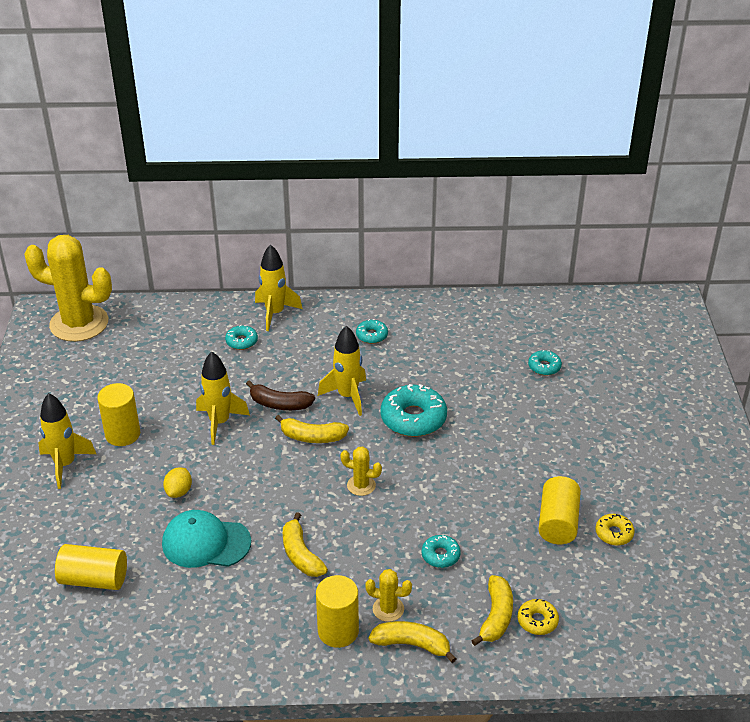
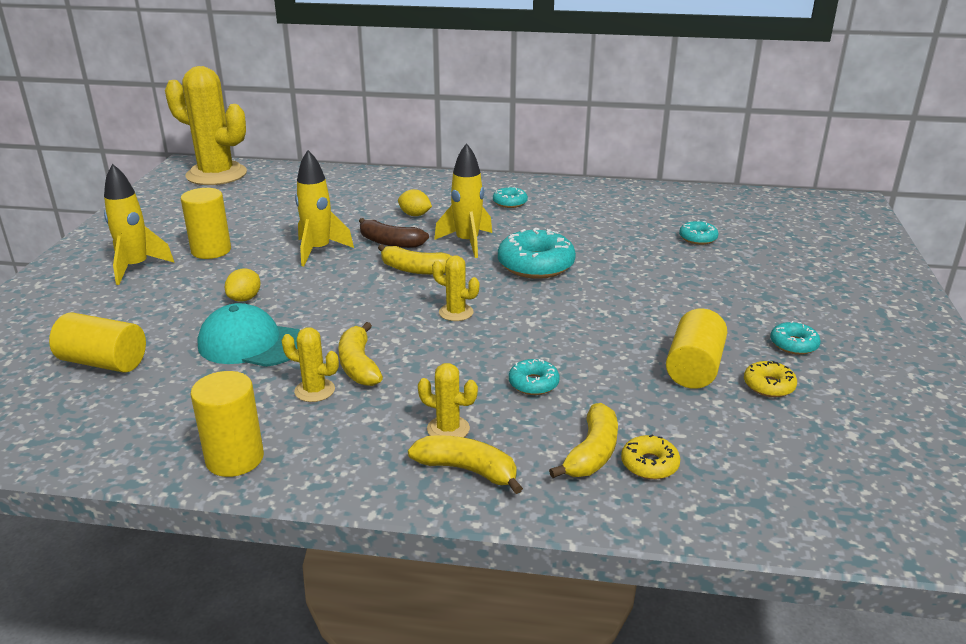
camera: 10 degrees right, 10 degrees down
turquoise donut [225,325,258,350] -> turquoise donut moved to [770,321,821,355]
yellow rocket [255,244,302,331] -> none
yellow cylinder [316,575,359,648] -> yellow cylinder moved to [191,371,264,477]
none -> yellow cactus [282,327,339,402]
none -> yellow lemon [398,189,432,216]

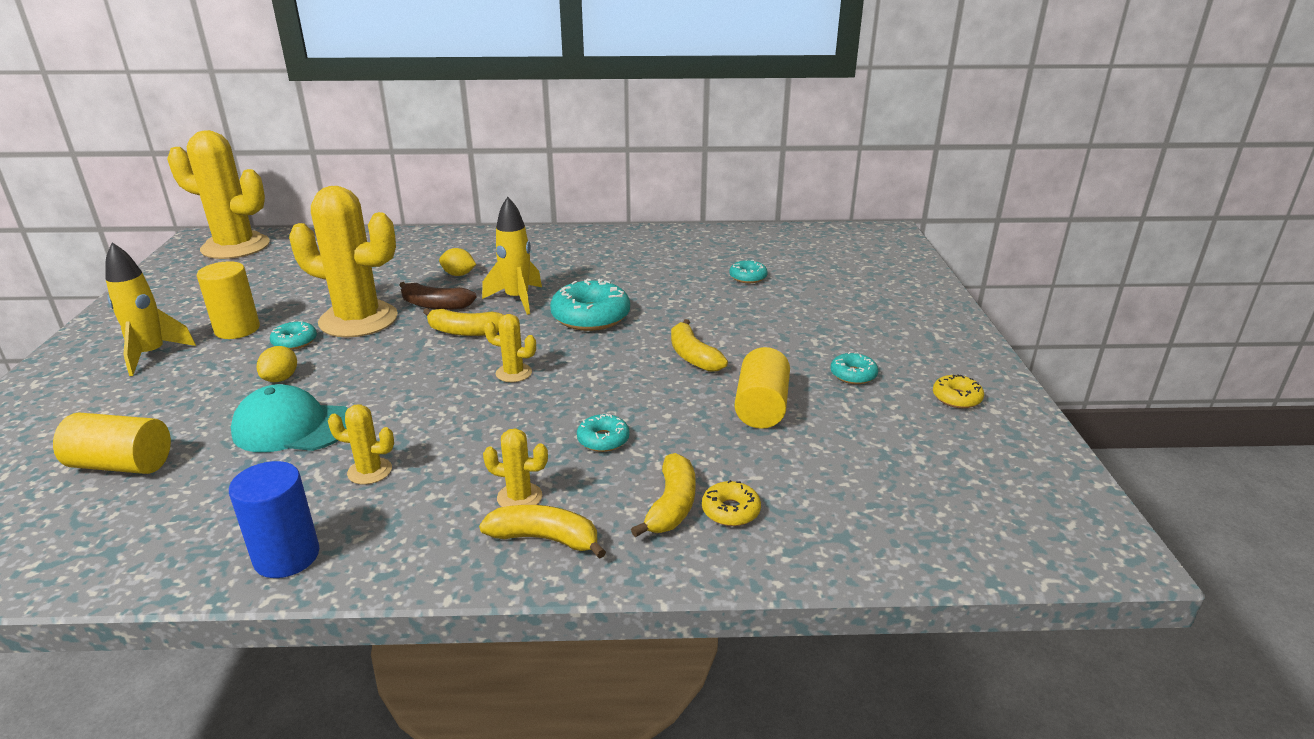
camera: 10 degrees left, 0 degrees up
yellow cylinder [191,371,264,477] -> blue cylinder [229,461,319,578]
yellow rocket [295,150,354,266] -> yellow cactus [289,186,398,337]
yellow banana [338,322,383,386] -> yellow banana moved to [671,319,728,372]
turquoise donut [493,186,528,208] -> turquoise donut moved to [270,321,317,350]
yellow donut [744,361,797,397] -> yellow donut moved to [933,374,984,408]

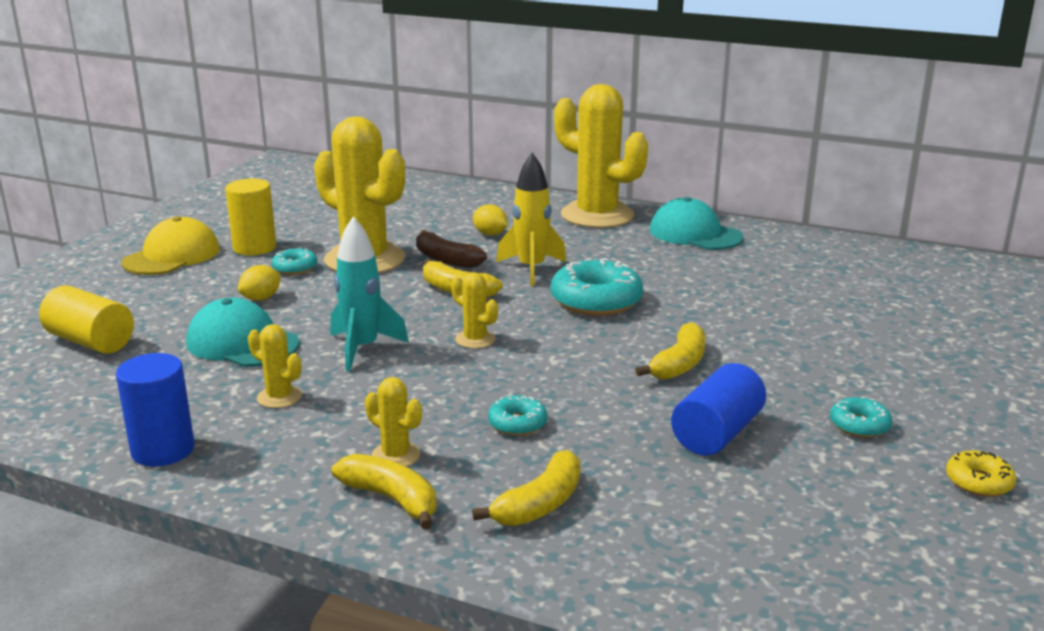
camera: 25 degrees right, 5 degrees down
yellow rocket [105,242,196,376] -> yellow cap [121,216,220,275]
yellow cactus [167,130,270,259] -> yellow cactus moved to [554,84,648,228]
yellow banana [671,319,728,372] -> yellow banana turned 150 degrees counterclockwise [635,322,705,380]
yellow donut [702,480,761,526] -> none
turquoise donut [729,259,768,283] -> none
yellow cylinder [734,347,790,429] -> blue cylinder [671,363,766,456]
none -> turquoise rocket [330,217,409,371]
none -> turquoise cap [650,197,744,250]

